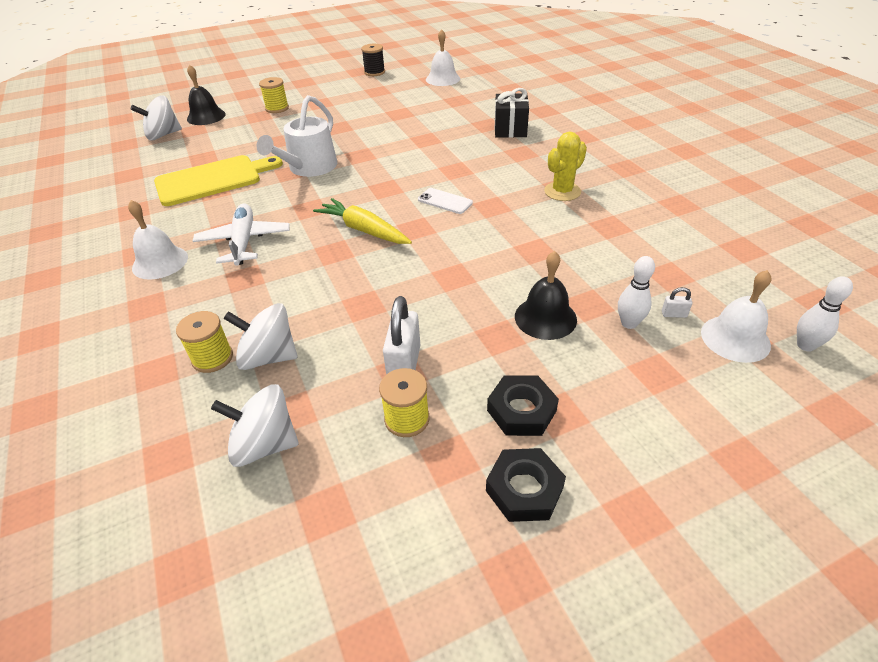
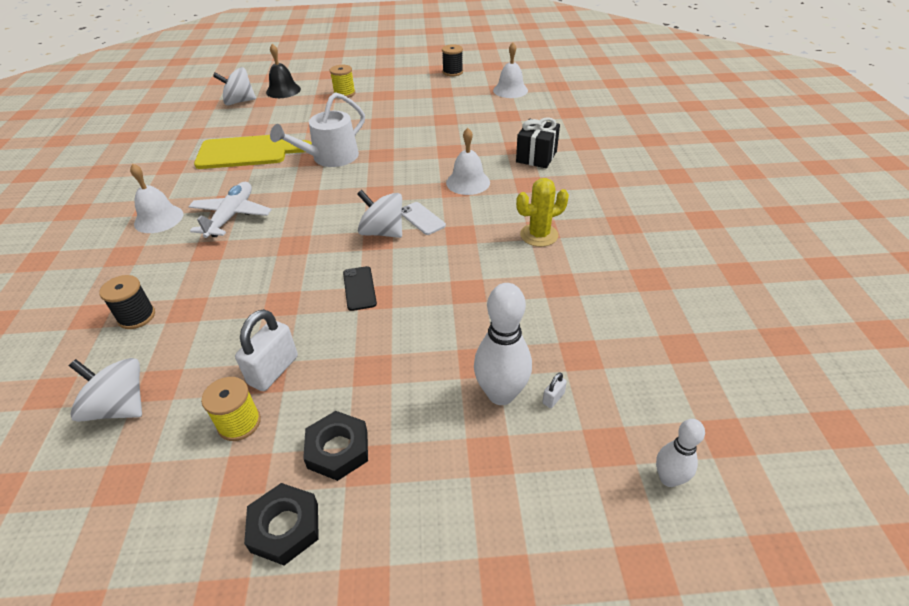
camera: 20 degrees right, 0 degrees up
yellow spool [176,311,233,373] -> black spool [99,275,155,329]
white spinning top [223,303,298,370] -> white spinning top moved to [357,190,402,238]
yellow carrot [313,198,412,244] -> none
black bell [515,251,577,340] -> none
white bowling pin [618,256,655,329] -> white bowling pin [474,283,532,405], size x1.70
white padlock [662,287,692,318] -> white padlock turned 75 degrees counterclockwise [542,372,567,408]
white bell [701,270,771,363] -> white bell moved to [446,128,490,195]
none -> black phone [343,266,377,311]

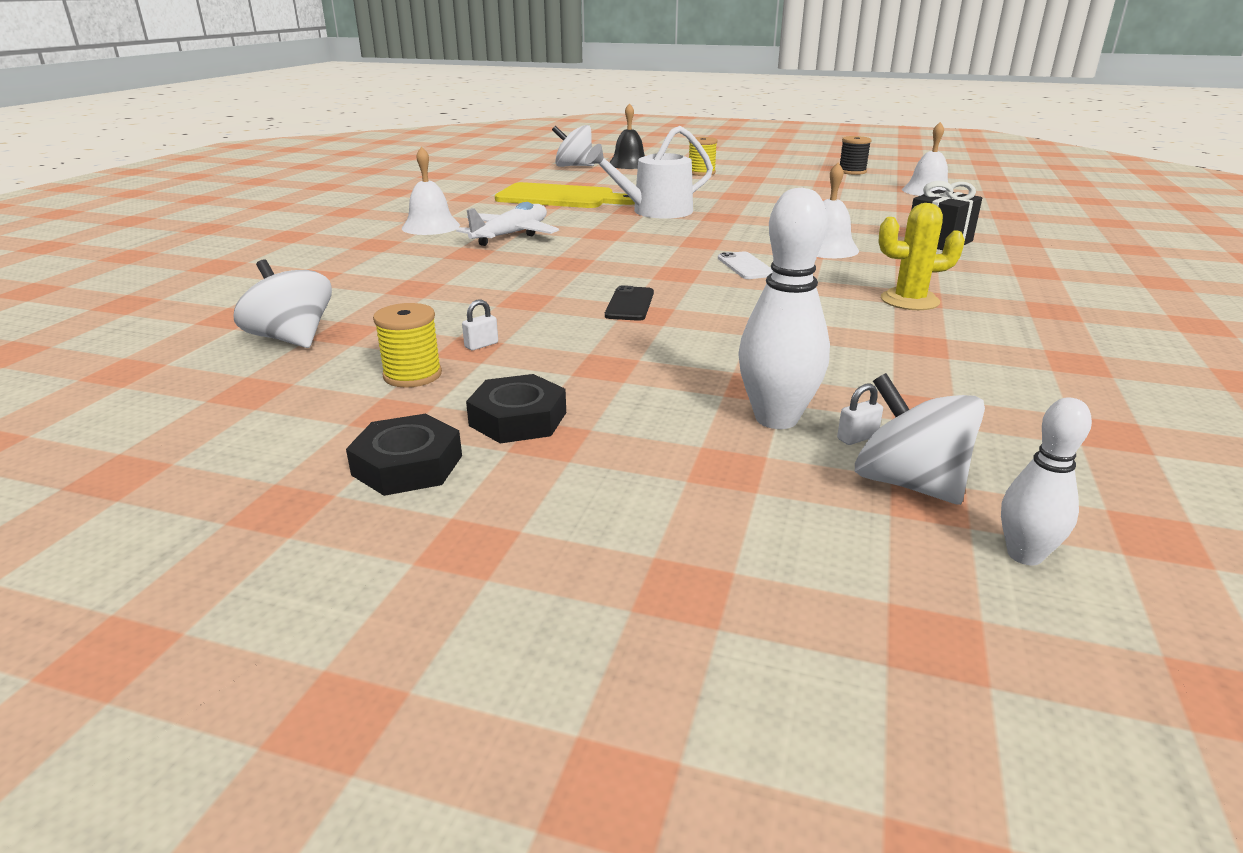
camera: 20 degrees right, 15 degrees down
black spool [99,275,155,329] -> none
white padlock [235,309,298,391] -> white padlock [462,299,498,350], size x0.45
white spinning top [357,190,402,238] -> white spinning top moved to [855,373,985,505]

